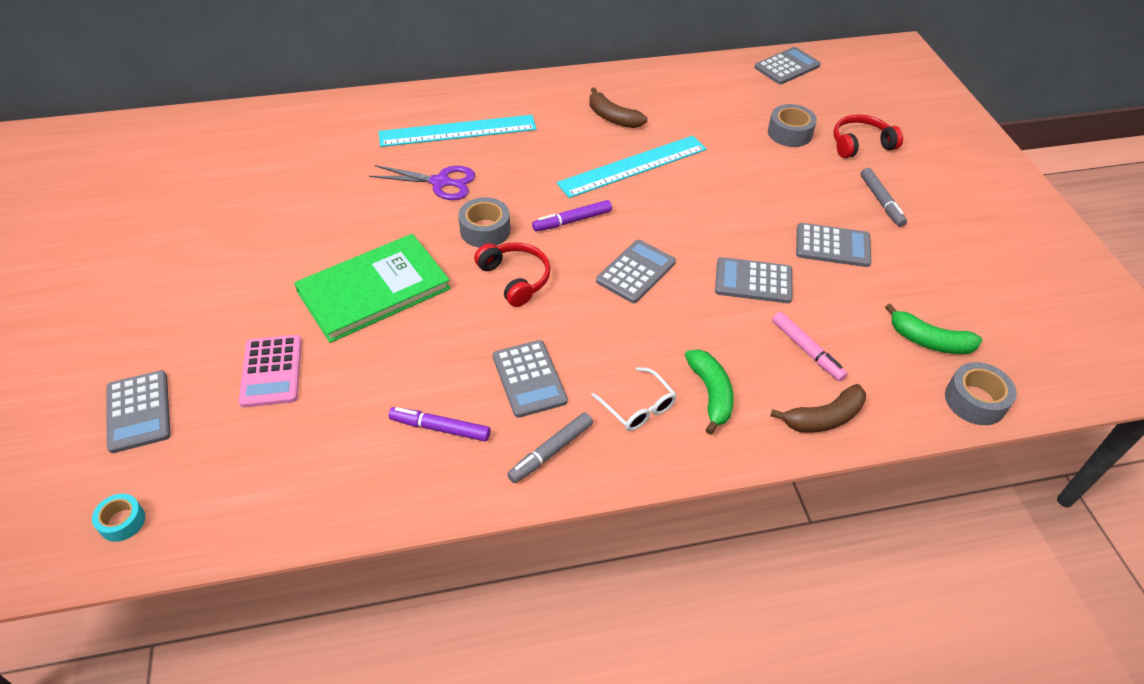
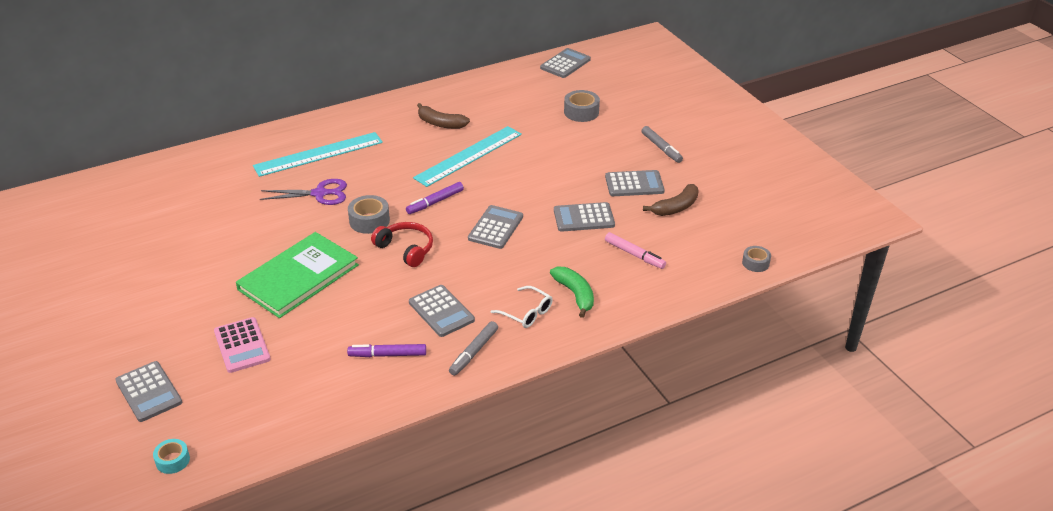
camera: 15 degrees left, 10 degrees down
brown banana [771,384,866,433] -> brown banana moved to [643,184,699,216]
red headphones [833,114,903,158] -> none
green banana [885,304,982,354] -> none
grey tape [945,362,1017,425] -> grey tape [742,246,771,272], size x0.64

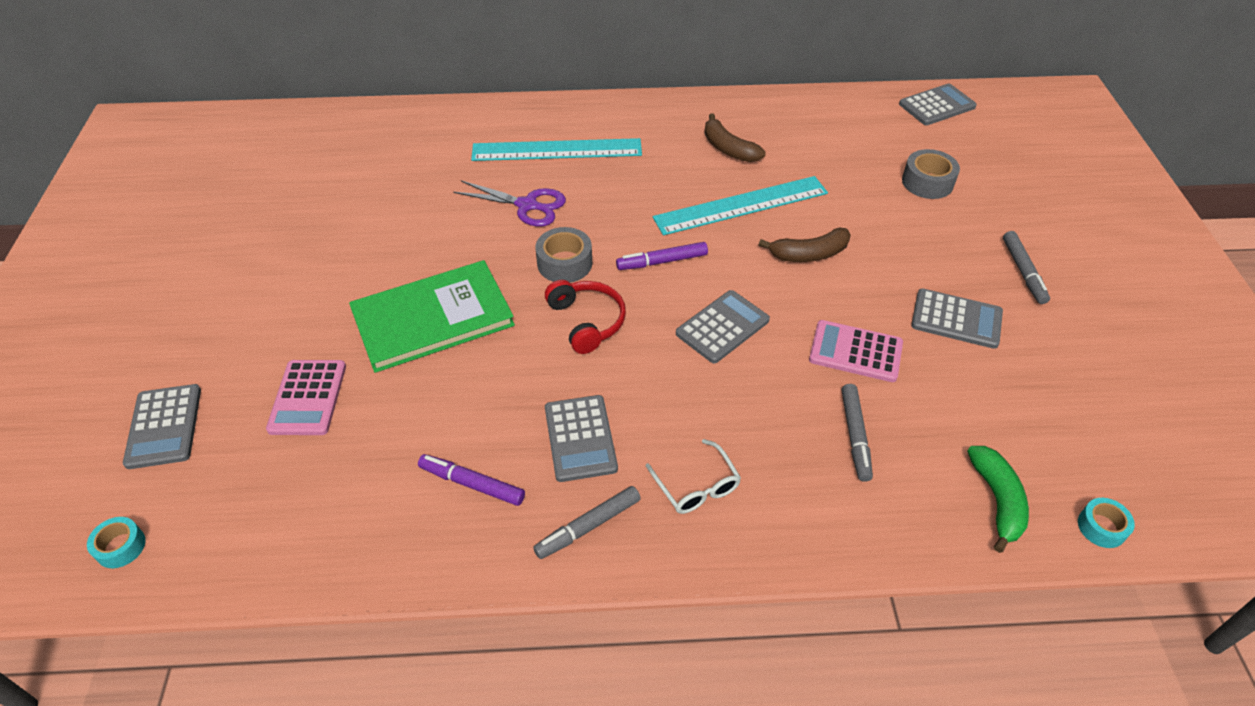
camera: 25 degrees right, 10 degrees up
green banana [550,267,594,318] -> green banana moved to [967,446,1029,553]
grey calculator [554,202,615,232] -> pink calculator [809,320,903,382]
pink marker [605,232,666,269] -> none
brown banana [643,184,699,216] -> brown banana moved to [759,228,851,262]
grey tape [742,246,771,272] -> turquoise tape [1078,498,1135,548]
none -> grey marker [841,384,873,482]

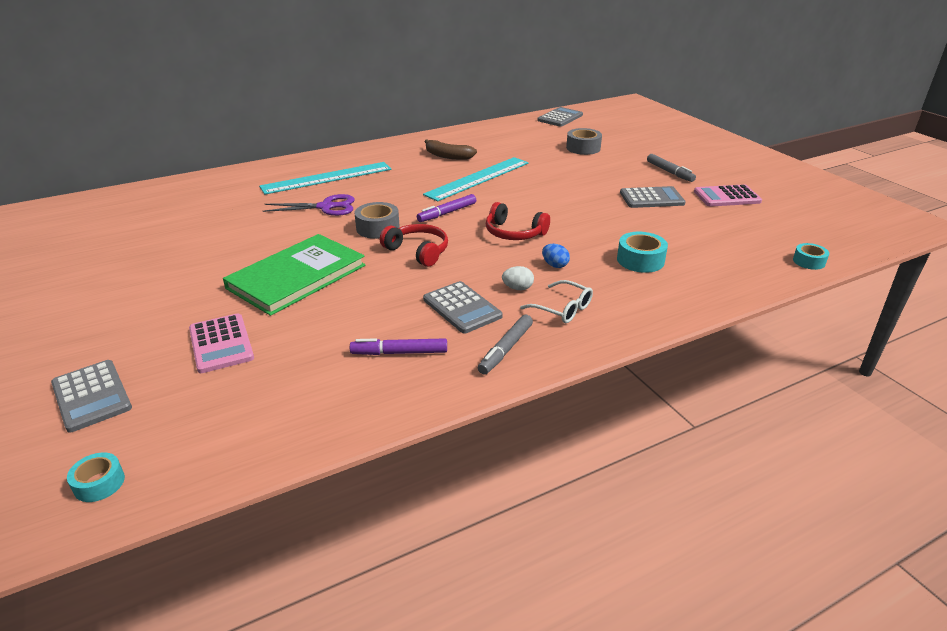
camera: 25 degrees left, 15 degrees down
grey calculator [676,290,770,363] -> red headphones [486,202,550,240]
brown banana [759,228,851,262] -> none
pink calculator [809,320,903,382] -> pink calculator moved to [694,184,762,207]
grey marker [841,384,873,482] -> turquoise tape [617,232,668,273]
green banana [967,446,1029,553] -> none
none -> white egg [502,266,534,290]
none -> blue egg [542,244,570,268]

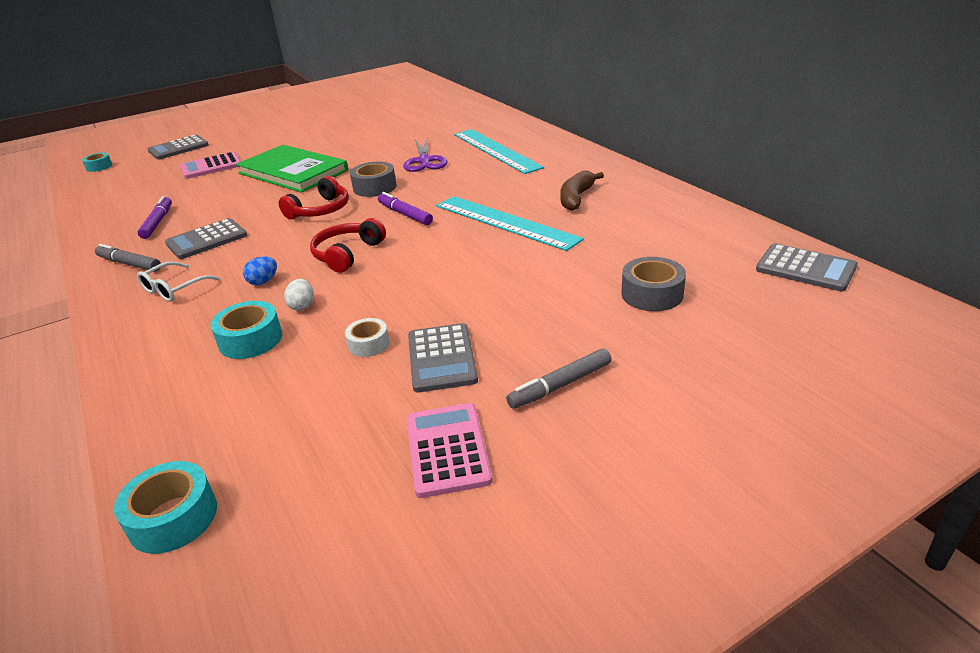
camera: 90 degrees right, 0 degrees up
white egg [502,266,534,290] -> white egg moved to [284,279,314,311]
turquoise tape [793,243,829,270] -> turquoise tape [114,461,217,554], size x1.55
none -> white tape [345,318,389,357]

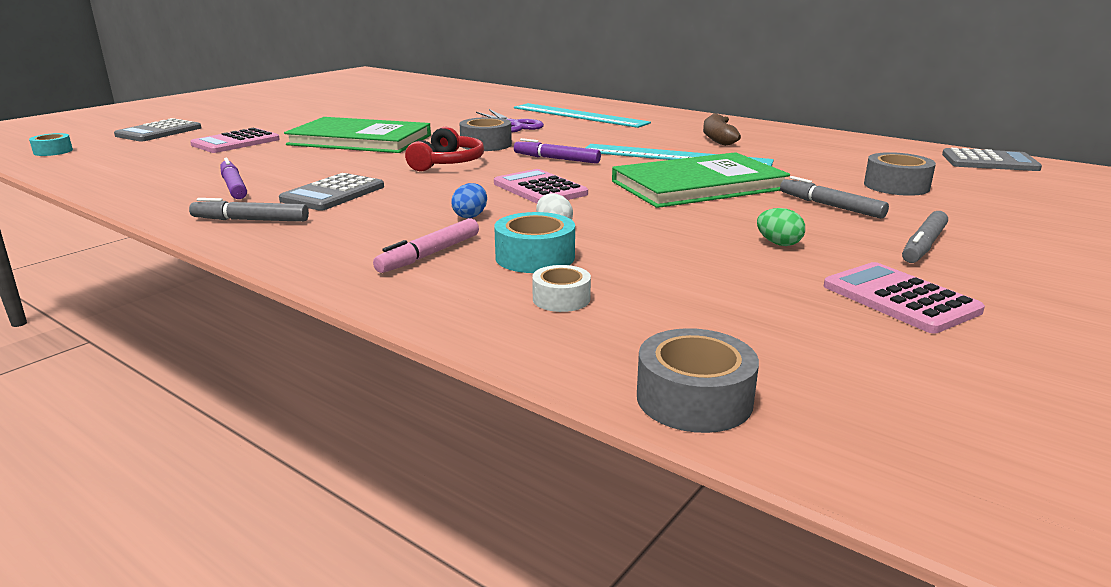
camera: 25 degrees left, 10 degrees down
turquoise tape [114,461,217,554] -> grey tape [637,328,759,433]
white glasses [137,261,220,302] -> none
red headphones [310,218,386,273] -> pink calculator [494,169,588,204]
white tape [345,318,389,357] -> white tape moved to [532,265,591,312]
grey calculator [408,323,478,393] -> green egg [757,208,805,246]
none -> pink marker [373,218,479,273]
none -> green book [612,152,790,208]
none -> grey marker [780,176,889,219]

